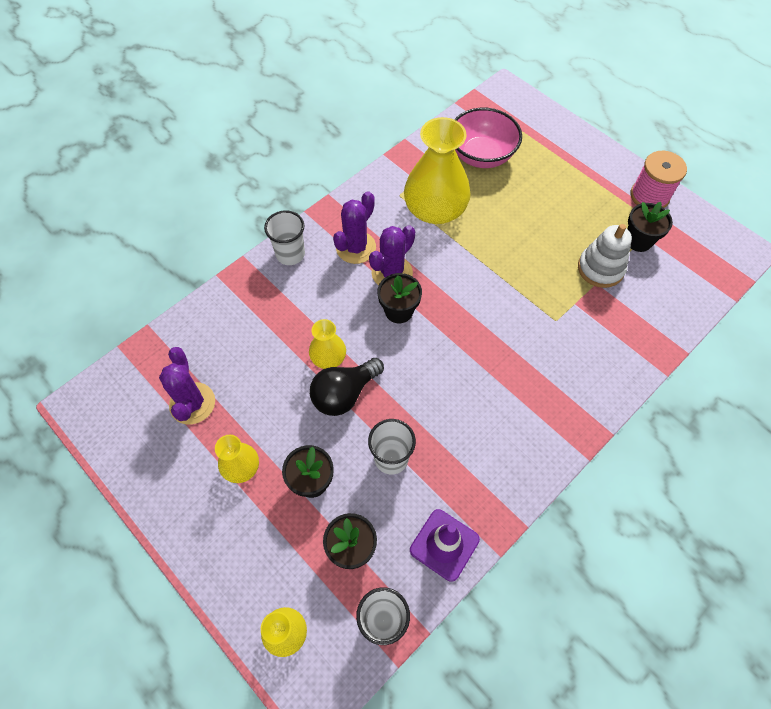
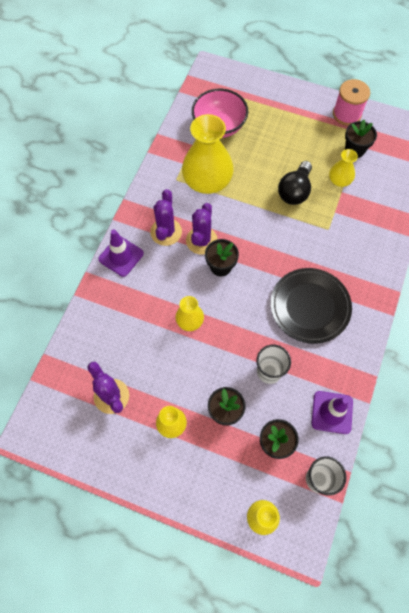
camera: 25 degrees left, 5 degrees up
white cup [264,210,305,265] -> purple traffic cone [98,229,144,277]
black light bulb [310,358,384,416] -> black light bulb moved to [278,161,312,205]
white stacking toy [578,224,632,288] -> yellow vase [329,149,358,187]
none -> black plate [271,268,352,344]

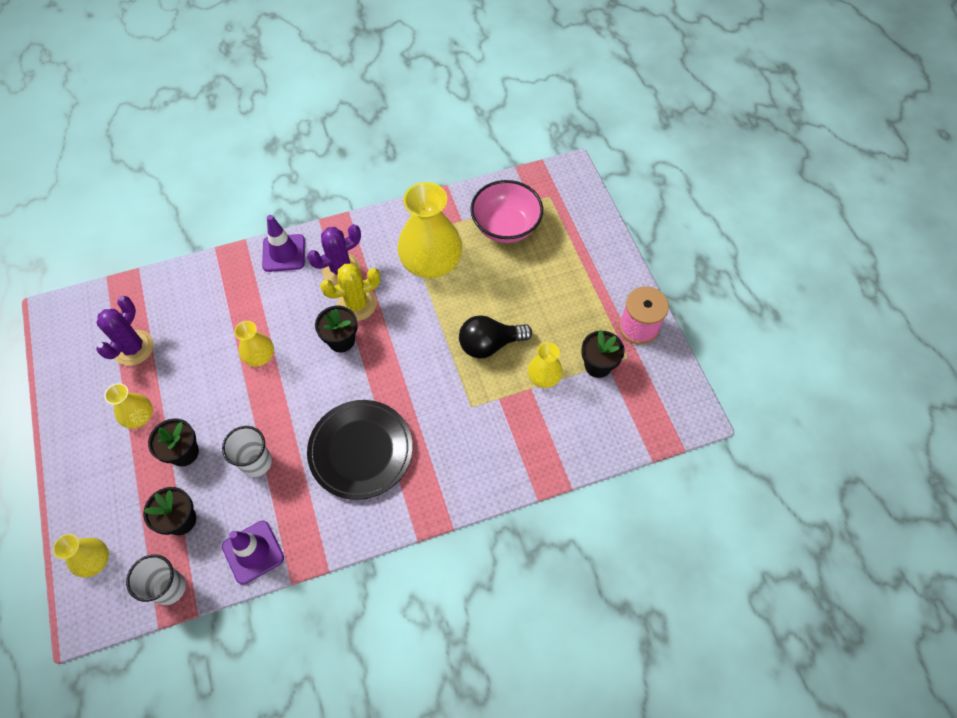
camera: 50 degrees right, 5 degrees down
purple cactus [186,203,218,255] -> yellow cactus [320,264,380,321]

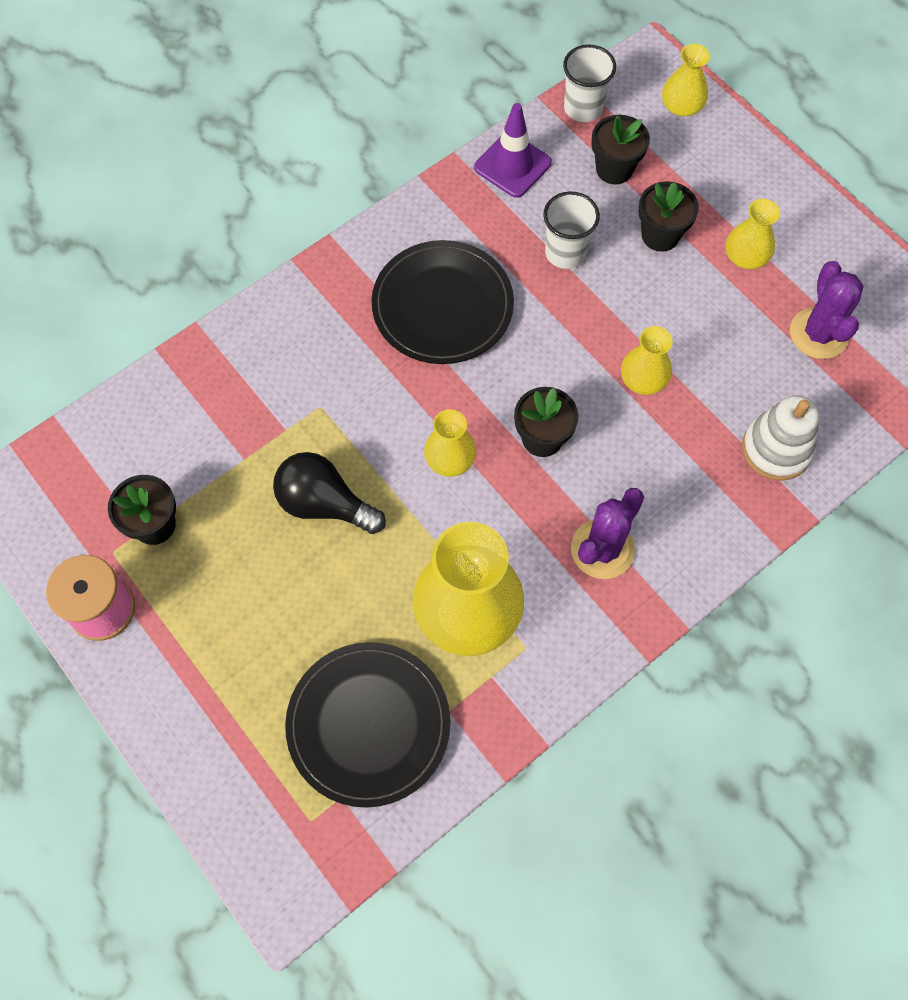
camera: 160 degrees right, 5 degrees up
purple traffic cone [262,215,305,272] -> none
yellow cactus [320,264,380,321] -> none
black light bulb [459,315,532,358] -> black light bulb turned 120 degrees counterclockwise [273,452,386,534]
pink bowl [470,180,543,243] -> black plate [285,642,450,808]
yellow vase [528,342,563,388] -> yellow vase moved to [424,409,477,477]
none -> white stacking toy [742,395,819,481]

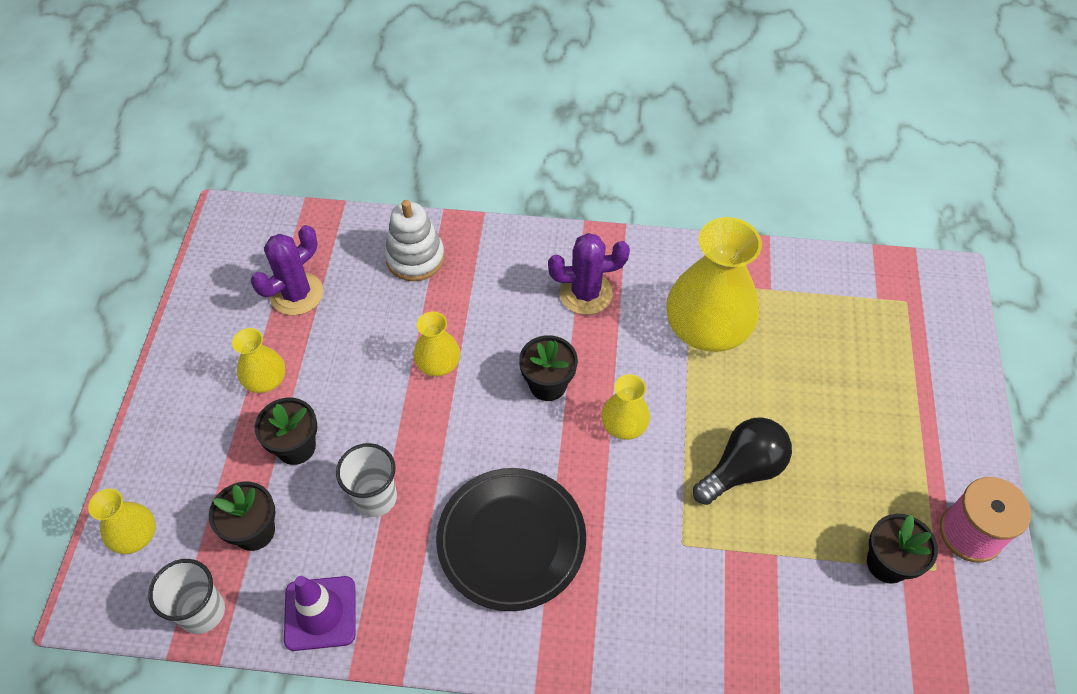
camera: 135 degrees left, 10 degrees down
black light bulb [273,452,386,534] -> black light bulb turned 105 degrees counterclockwise [693,417,792,505]
black plate [285,642,450,808] -> none

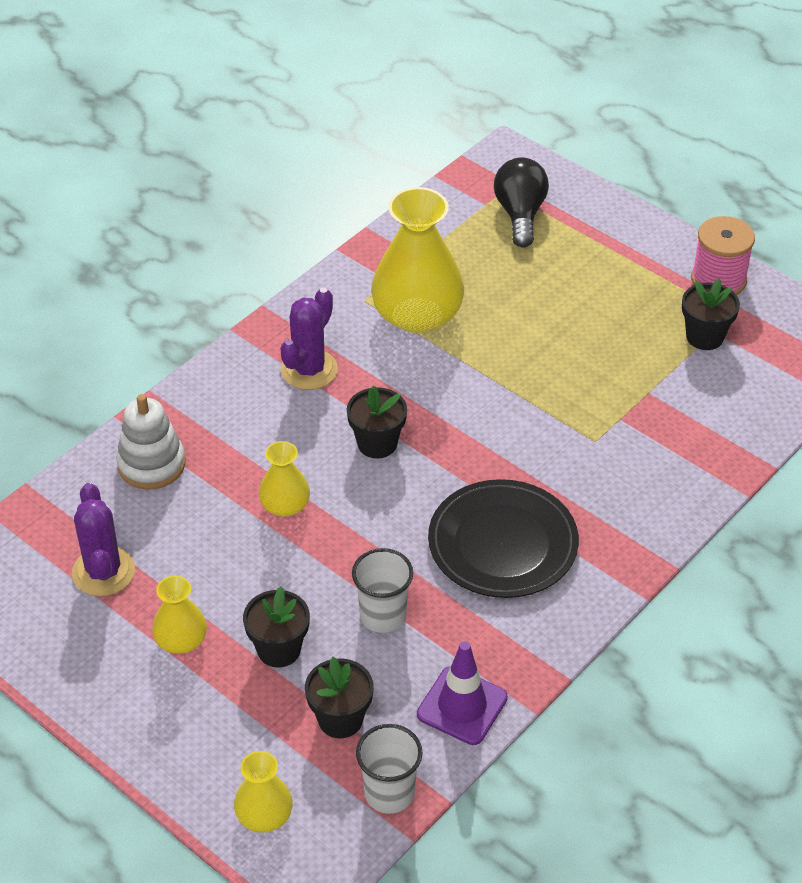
camera: 55 degrees left, 10 degrees down
yellow vase [602,374,650,440] -> none
black light bulb [693,417,792,505] -> black light bulb moved to [494,157,549,248]

